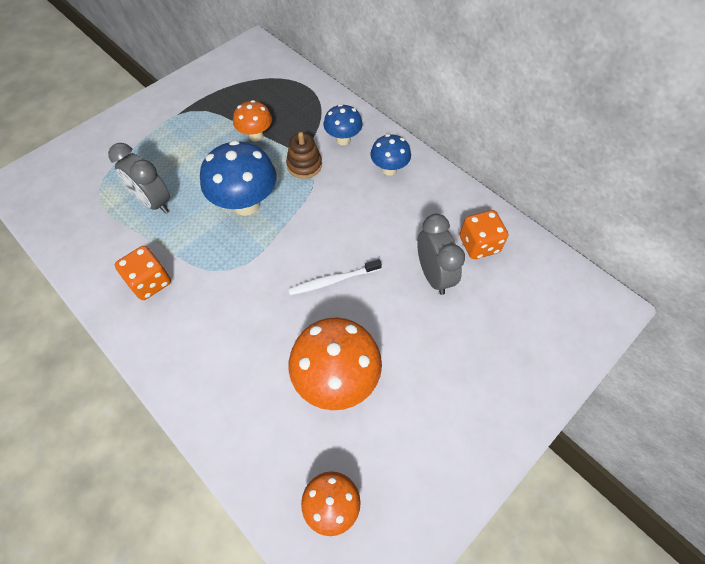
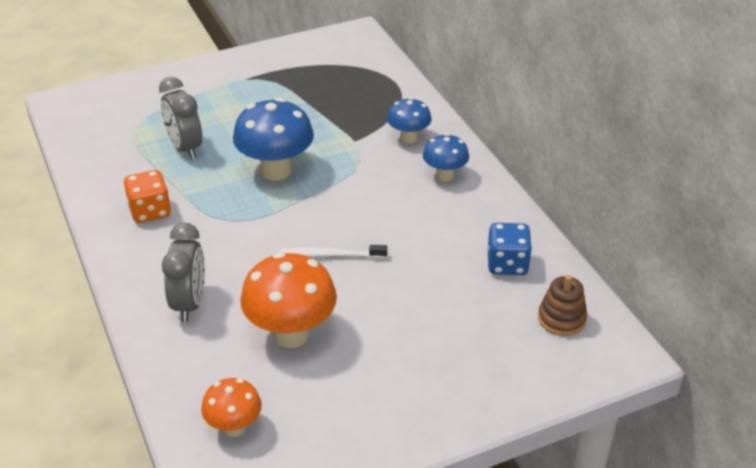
camera: 20 degrees right, 20 degrees down
orange mushroom [233,100,272,142] -> none
brown stacking toy [286,132,322,179] -> brown stacking toy moved to [538,275,587,336]
grey clock [418,214,465,295] -> grey clock moved to [162,223,205,322]
orange dice [460,210,508,259] -> blue dice [488,223,532,275]

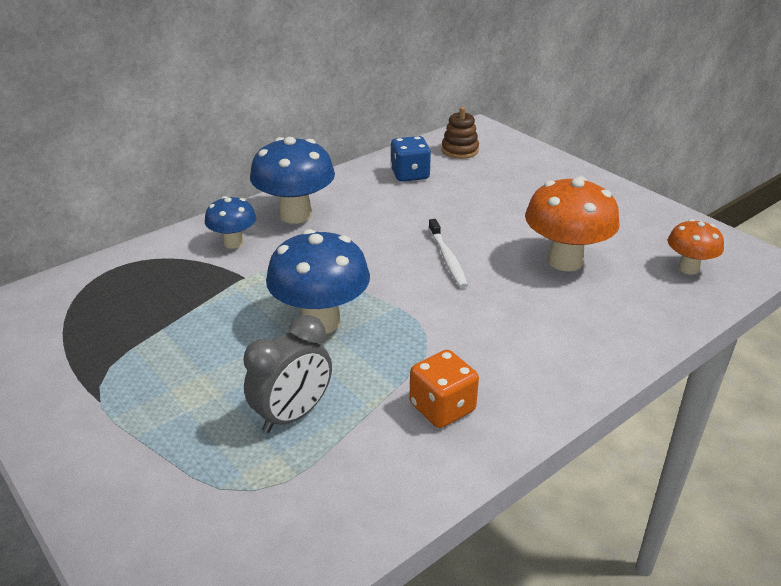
camera: 105 degrees left, 5 degrees down
grey clock [162,223,205,322] -> none
blue mushroom [423,133,469,181] -> blue mushroom [250,137,335,224], size x1.72

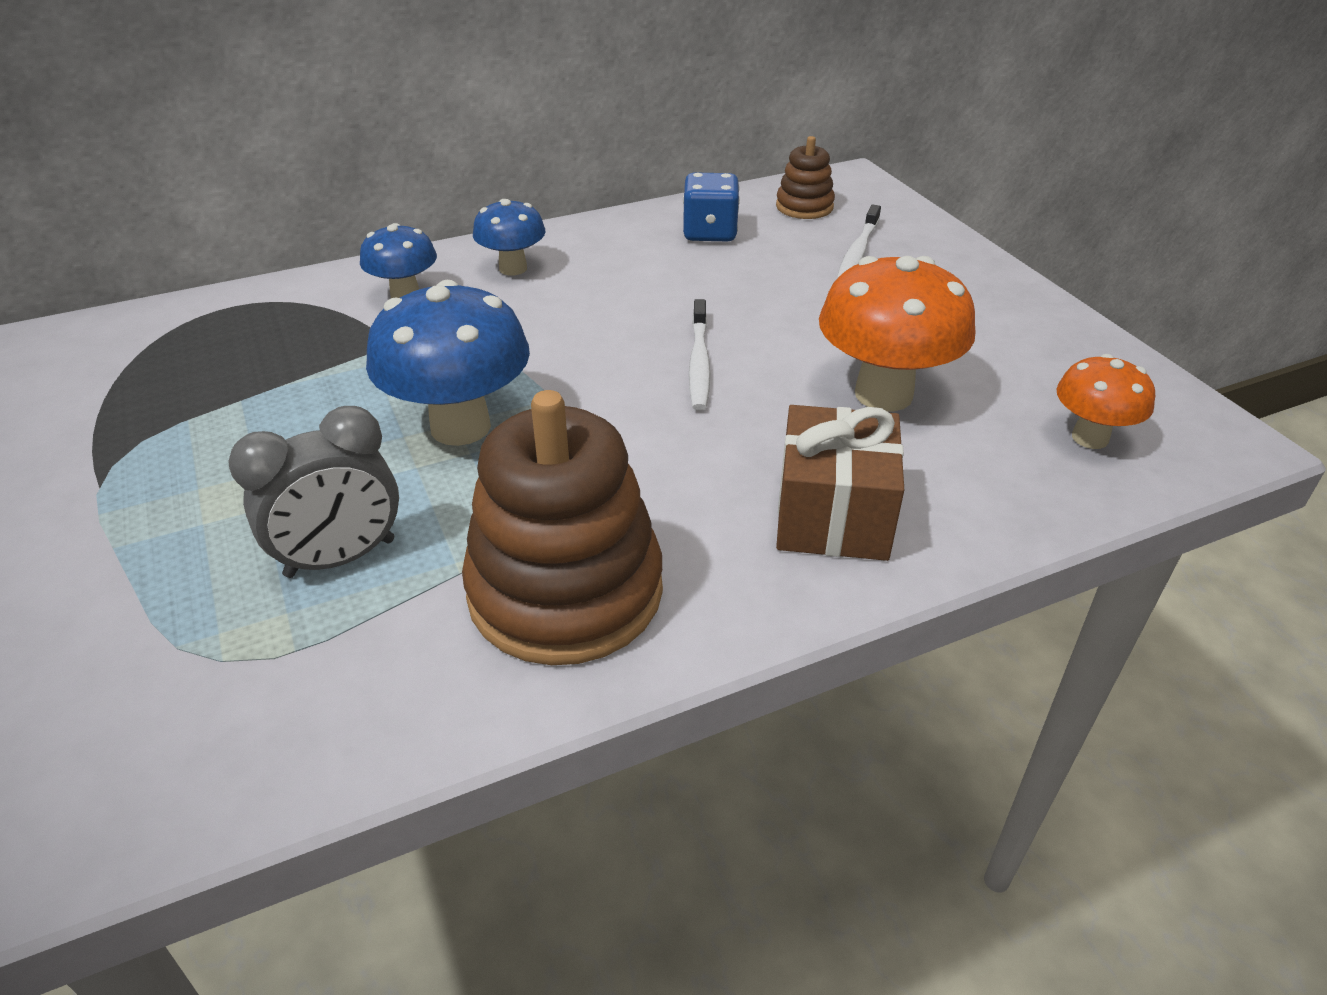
camera: 15 degrees right, 5 degrees up
blue mushroom [250,137,335,224] -> blue mushroom [473,199,546,276], size x0.58
orange dice [409,350,479,428] -> brown stacking toy [462,390,663,665]
none -> brown gift [776,405,904,561]
none -> white toothbrush [837,204,881,278]

